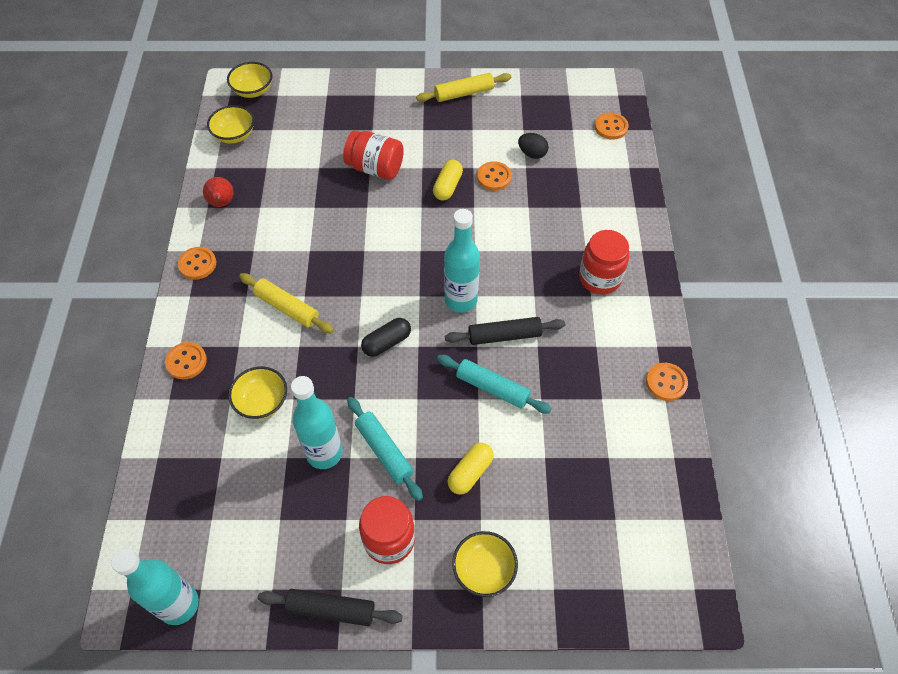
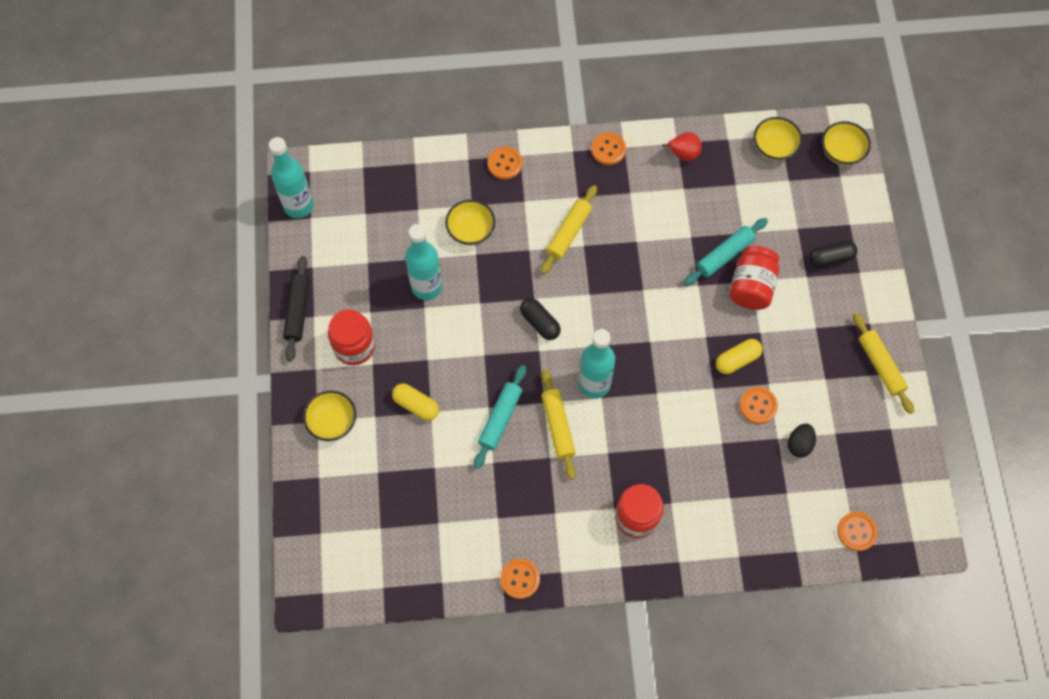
camera: 85 degrees right, 10 degrees up
turquoise rolling pin [347,397,423,501] -> turquoise rolling pin moved to [684,218,768,286]
yellow capsule [433,160,463,200] -> yellow capsule turned 45 degrees counterclockwise [716,339,763,374]
black rolling pin [445,317,565,345] -> yellow rolling pin [541,370,576,480]
none -> black capsule [809,240,857,268]

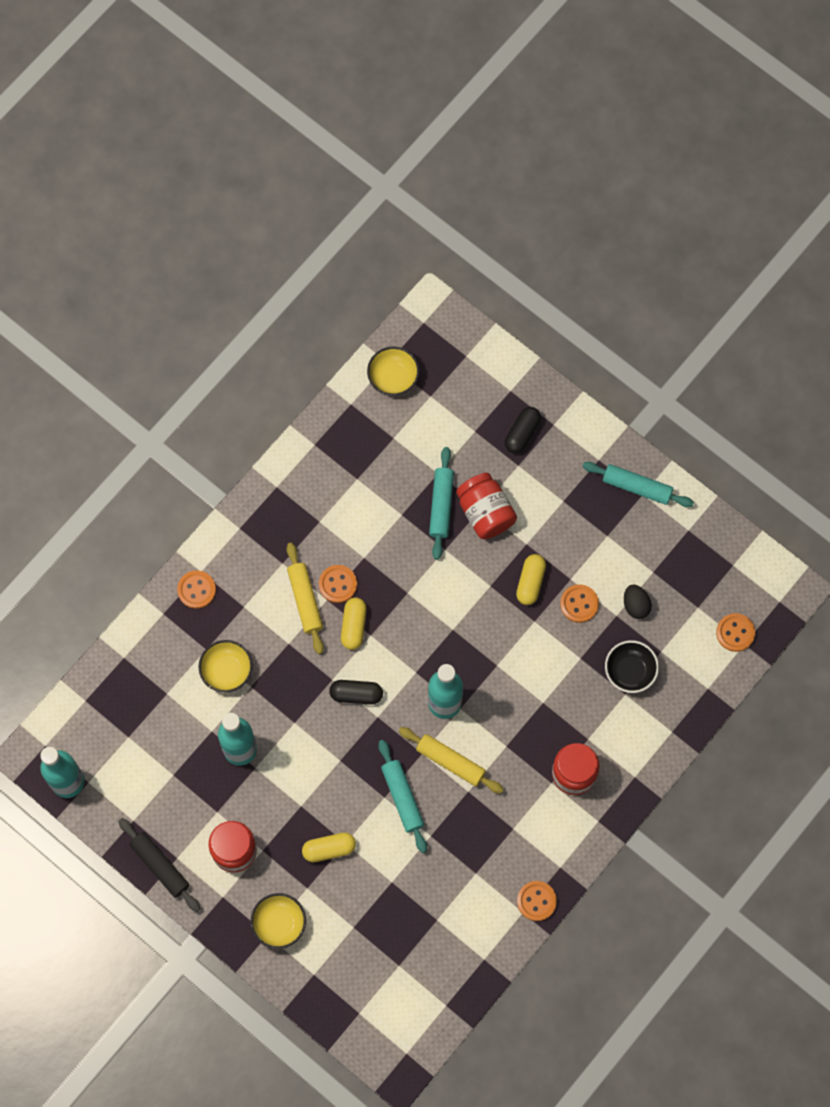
camera: 45 degrees left, 5 degrees up
orange button [591,132,626,165] -> orange button moved to [319,565,357,603]
red pear [662,132,702,162] -> none
yellow bowl [822,121,871,165] -> none
yellow rolling pin [853,313,914,414] -> turquoise rolling pin [582,462,694,507]
none -> yellow capsule [341,597,367,650]
none -> black bowl [605,640,659,693]

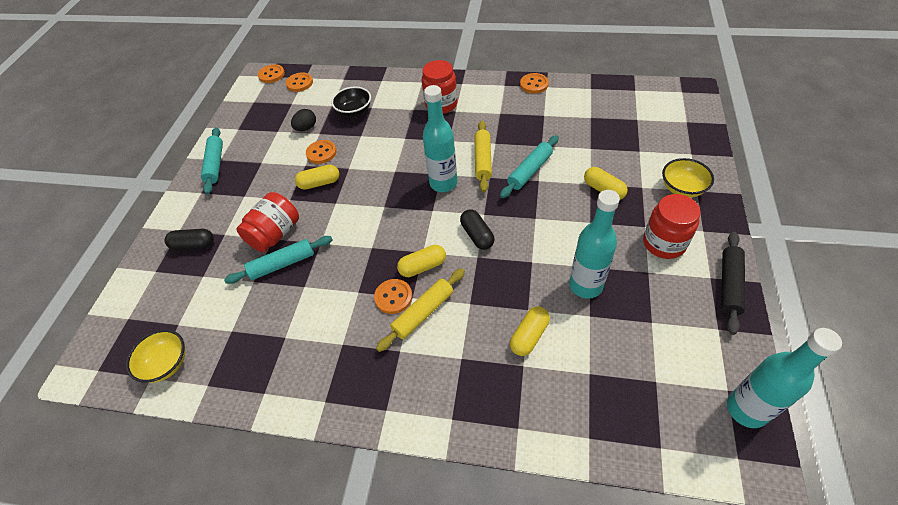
camera: 115 degrees left, 20 degrees down
orange button [177,571,216,609] -> orange button moved to [258,64,285,83]
yellow bowl [199,640,253,693] -> yellow capsule [510,306,550,356]

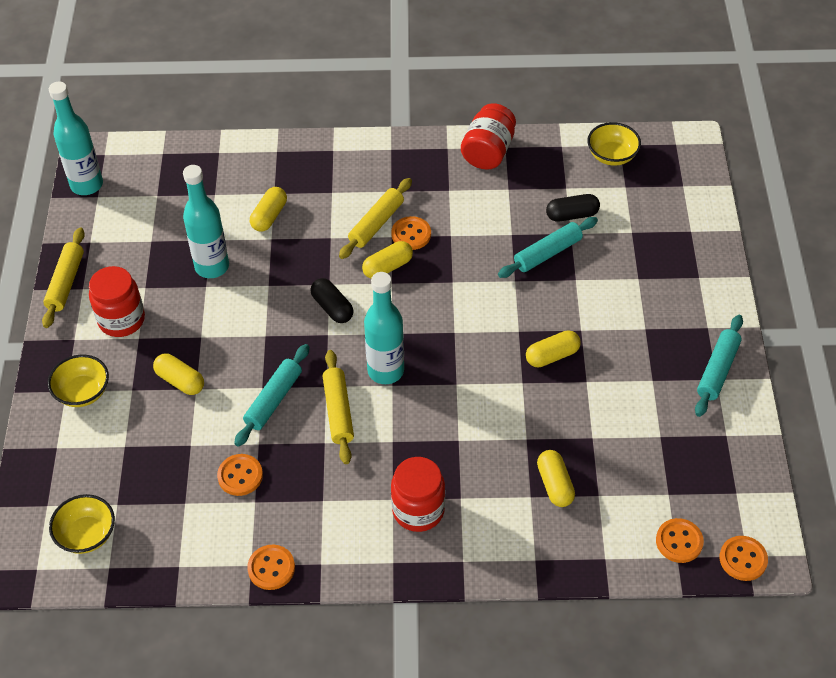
camera: 165 degrees right, 0 degrees up
black capsule [165,229,214,250] -> black capsule moved to [546,194,600,222]
turquoise rolling pin [201,127,223,194] -> turquoise rolling pin turned 45 degrees clockwise [695,315,743,417]
red jar [236,192,299,252] -> red jar moved to [461,103,516,169]
black egg [291,109,316,131] -> none
orange button [306,140,337,164] -> orange button moved to [217,454,263,496]
black bowl [331,87,371,117] -> yellow capsule [537,450,575,507]
black rolling pin [721,232,745,335] -> yellow rolling pin [42,227,85,328]
none -> yellow bowl [49,494,115,554]

